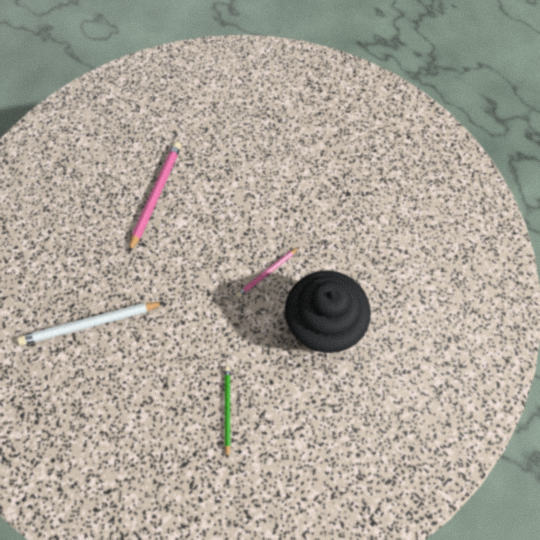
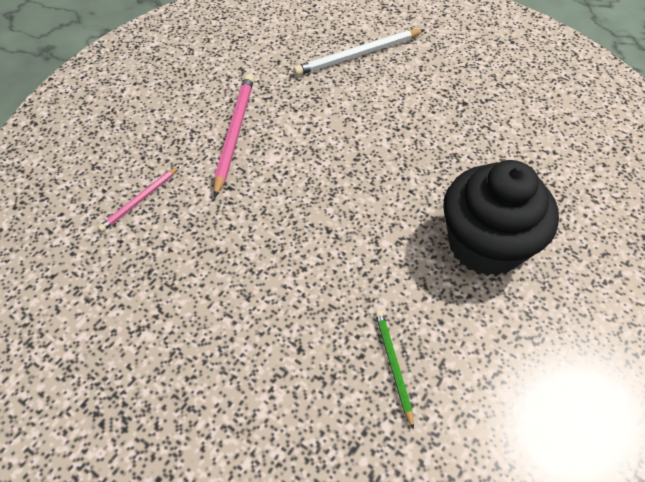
camera: 10 degrees left, 10 degrees down
white pencil [18,302,165,345] -> white pencil moved to [293,29,425,76]
pink pencil [236,247,299,297] -> pink pencil moved to [98,166,180,232]

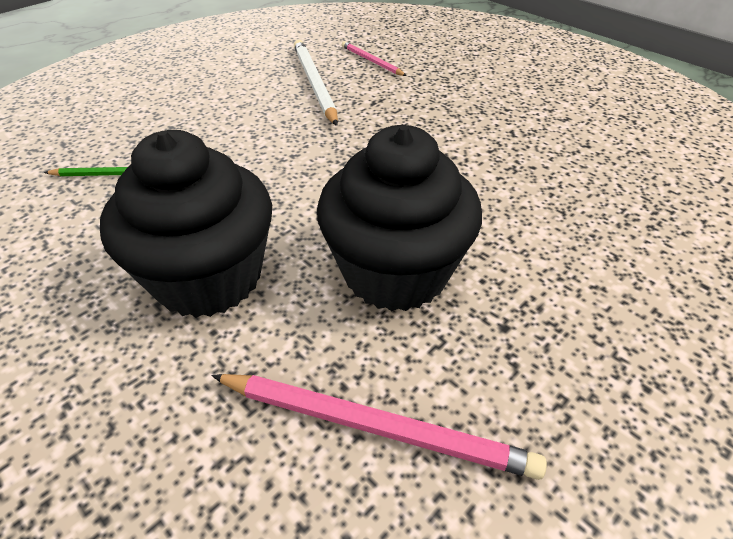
camera: 100 degrees right, 10 degrees down
pink pencil [214,74,254,198] -> pink pencil moved to [211,374,547,480]
white pencil [293,29,425,76] -> white pencil moved to [294,40,338,126]
none -> black cupcake [317,125,482,311]

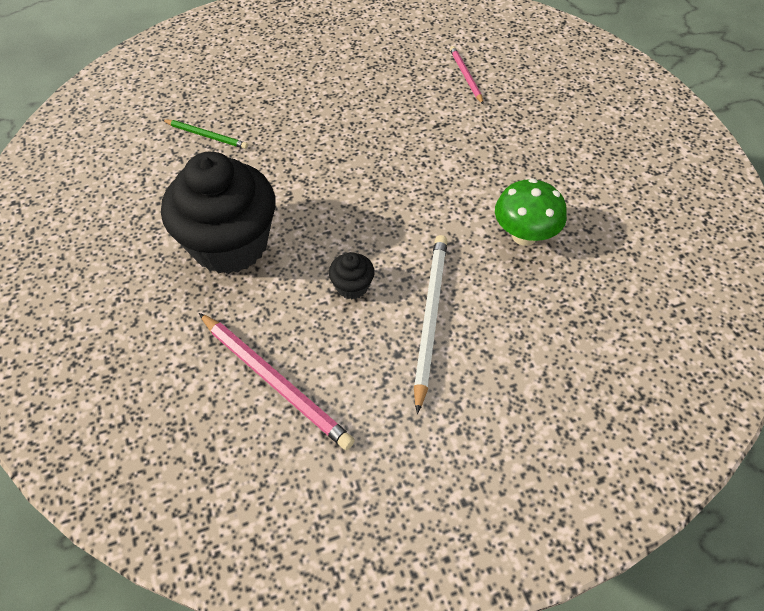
camera: 25 degrees right, 10 degrees up
white pencil [294,40,338,126] -> white pencil moved to [414,235,447,414]
black cupcake [317,125,482,311] -> black cupcake [329,252,375,299], size x0.40
none -> green mushroom [495,179,567,246]

